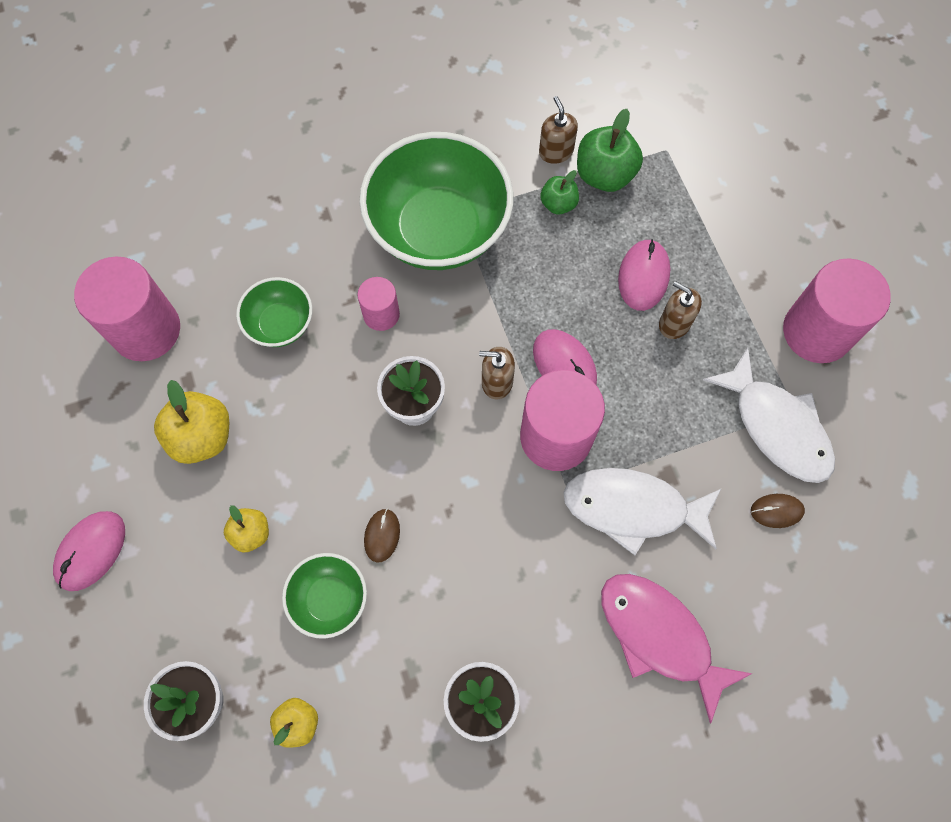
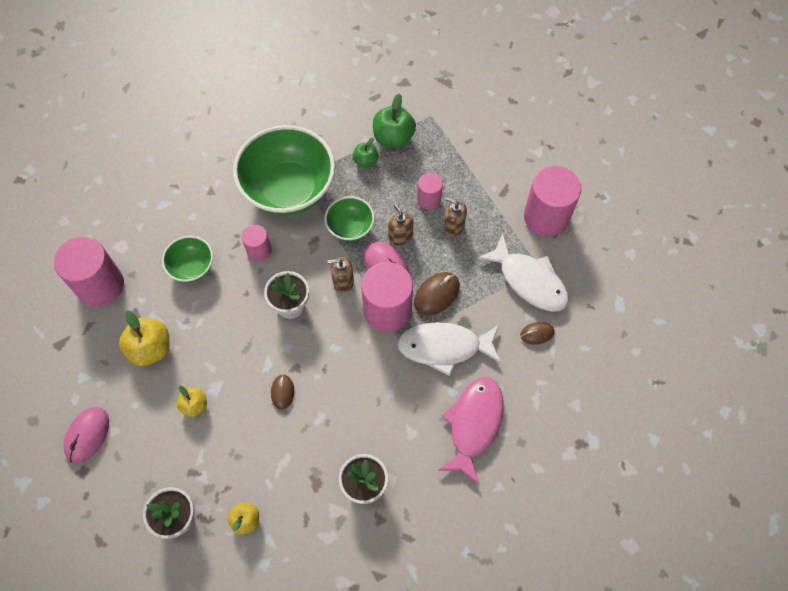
camera: 10 degrees left, 5 degrees down
green bowl [282,553,367,639] -> green bowl moved to [325,196,374,241]
brown soap dispenser [539,96,578,164] -> brown soap dispenser moved to [388,204,414,245]
pink fish [601,574,752,724] -> pink fish turned 75 degrees clockwise [438,377,503,485]
pink mouse [618,239,670,311] -> pink cylinder [417,173,443,209]
none -> brown mouse [414,272,460,316]

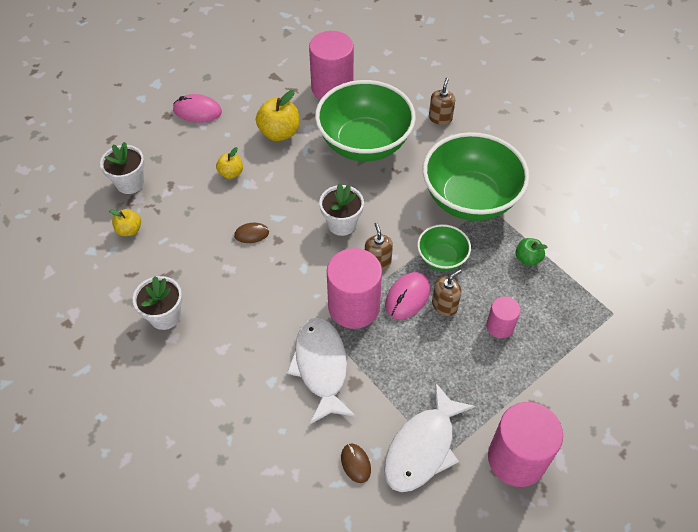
camera: 80 degrees right, 10 degrees down
green bowl [162,236,213,282] -> green bowl [315,80,416,161], size x2.04
pink cylinder [242,225,271,261] -> none
green apple [373,94,416,148] -> none
brown mouse [414,272,460,316] -> none
pink fish [438,377,503,485] -> none
brown soap dispenser [443,197,467,236] -> brown soap dispenser moved to [429,78,455,125]

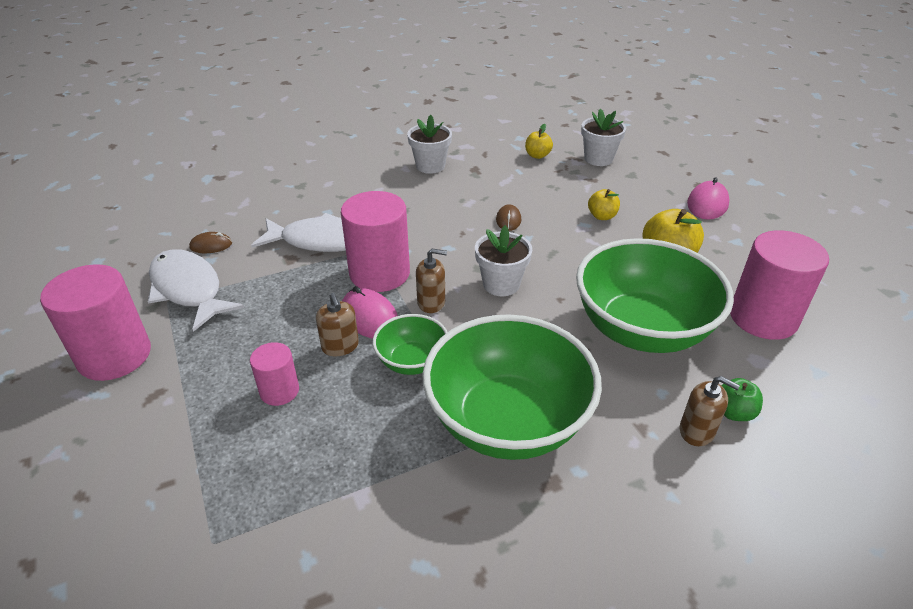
camera: 105 degrees right, 15 degrees down
green apple [515,238,548,266] -> green apple moved to [721,378,763,421]

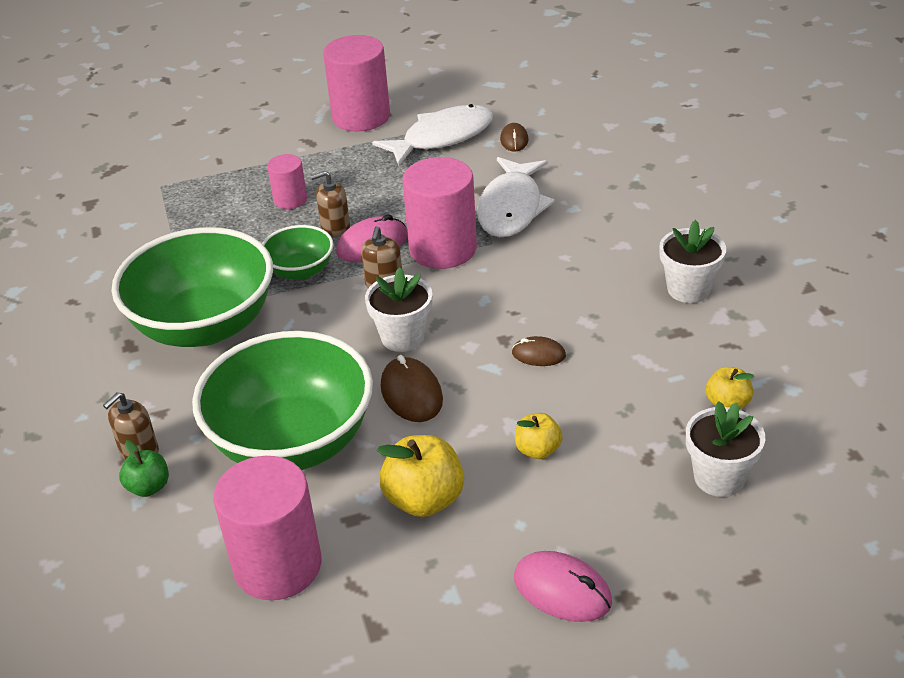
camera: 100 degrees right, 0 degrees up
none -> brown mouse [381,355,443,422]

